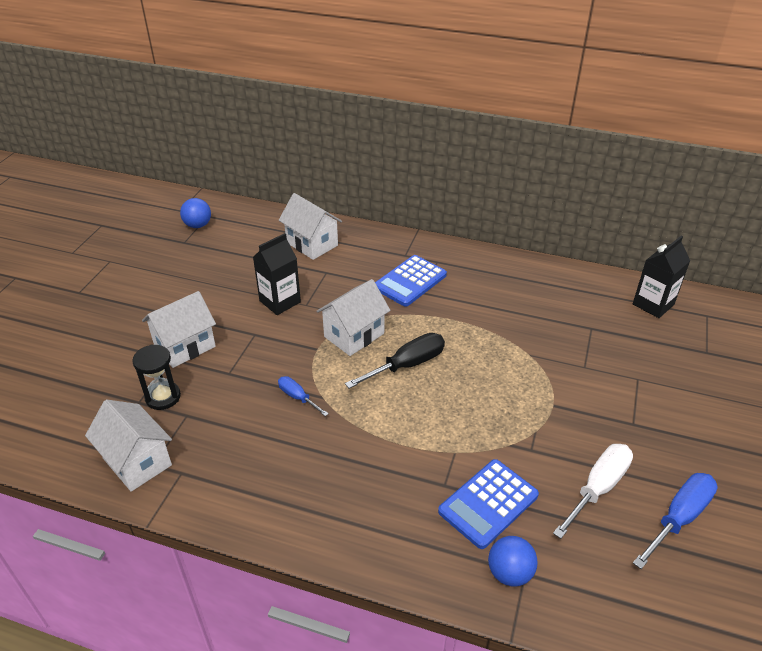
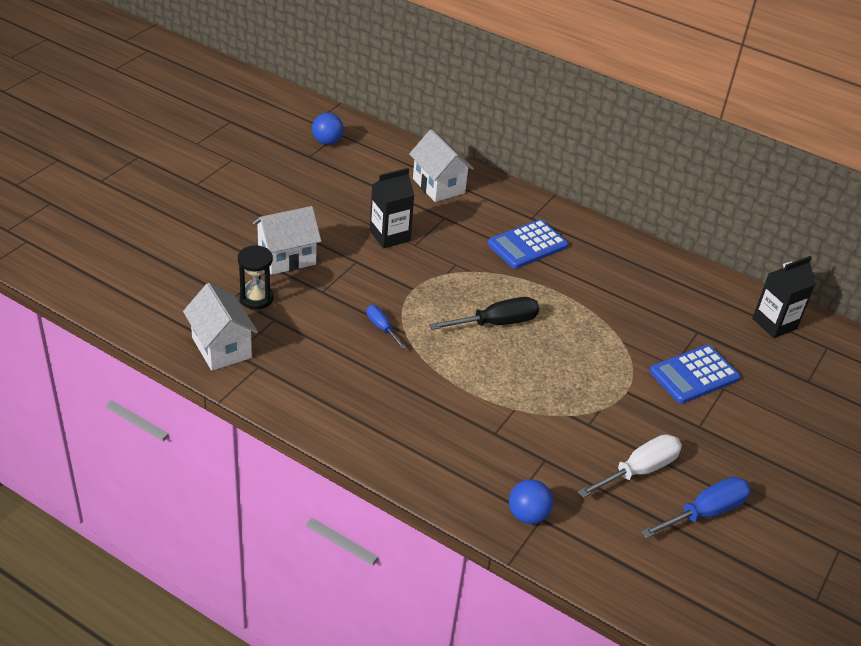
camera: 10 degrees right, 0 degrees up
white house [316,279,390,356] -> none
blue calculator [438,459,539,549] -> blue calculator moved to [649,345,740,404]

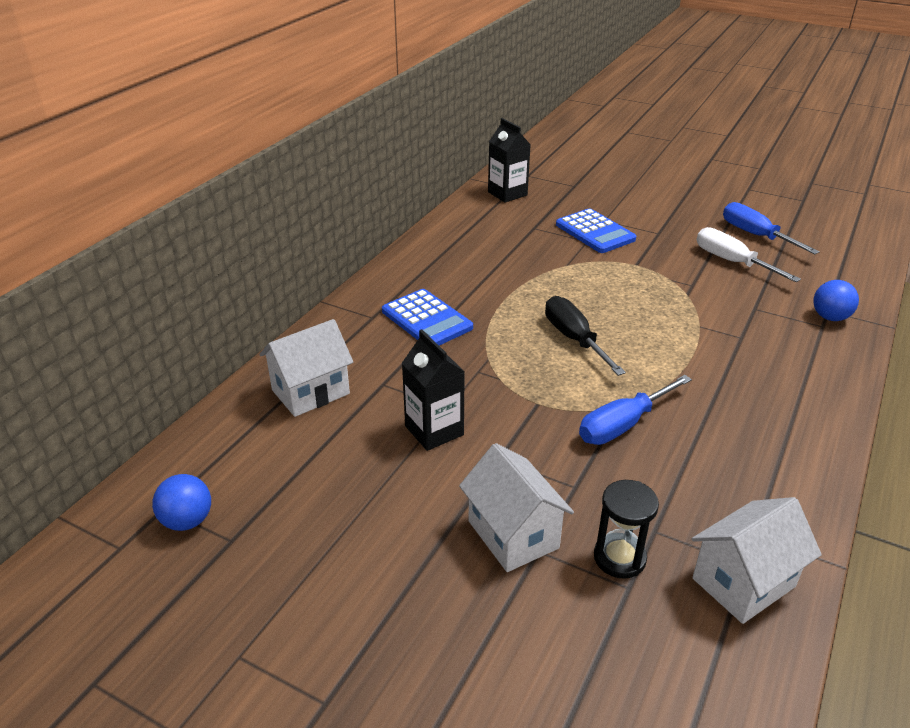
camera: 90 degrees left, 5 degrees down
blue screwdriver [366,305,406,349] -> blue screwdriver [579,375,692,445], size x1.75

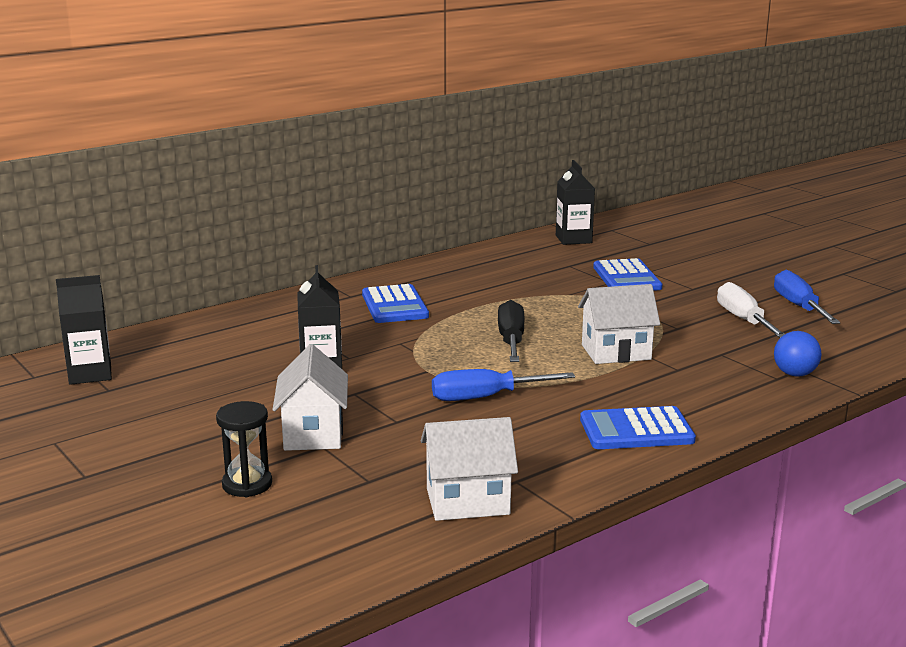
camera: 25 degrees right, 15 degrees down
blue ball [152,474,211,531] -> black carton [56,275,112,385]
white house [259,319,353,417] -> white house moved to [578,284,660,364]
black hourglass [594,480,659,579] -> black hourglass moved to [216,401,272,497]
none -> blue calculator [580,406,696,449]

